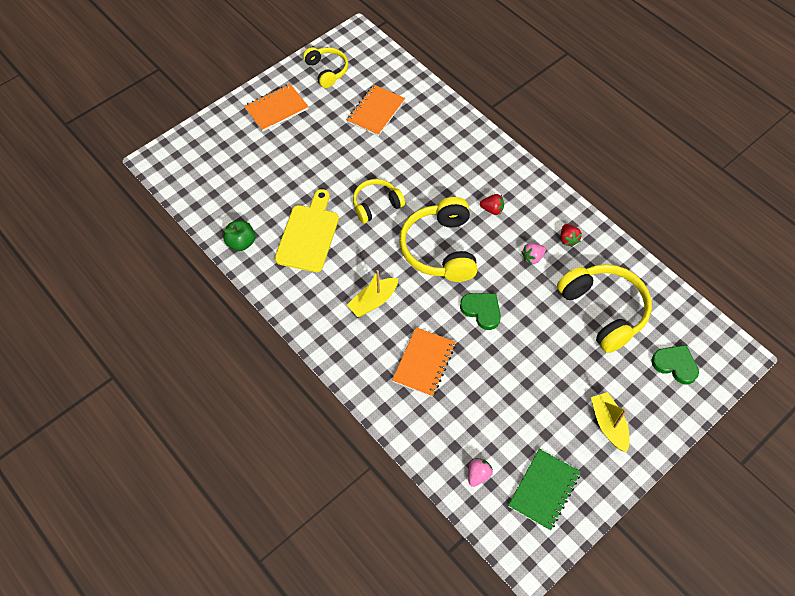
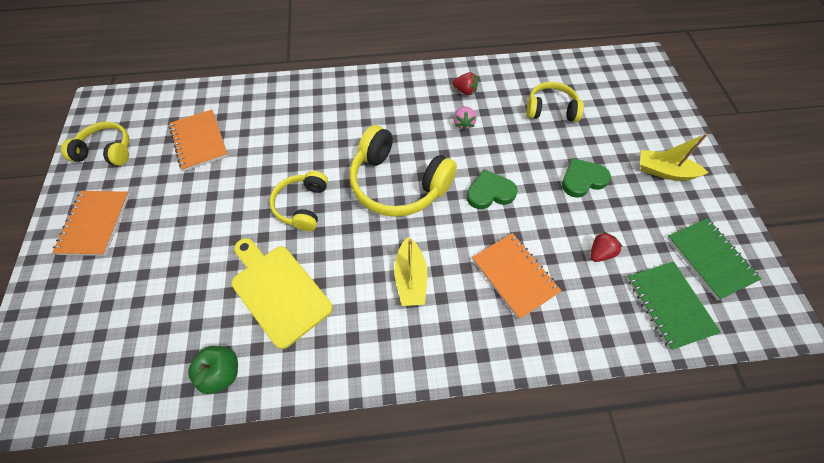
camera: 55 degrees left, 0 degrees up
pink strawberry [468,458,493,487] -> green notebook [627,262,721,350]
red strawberry [480,194,504,215] -> red strawberry moved to [590,232,623,262]
yellow headphones [557,264,652,353] -> yellow headphones [526,82,584,122], size x0.60
green heart [651,345,699,384] -> green heart moved to [562,158,611,198]

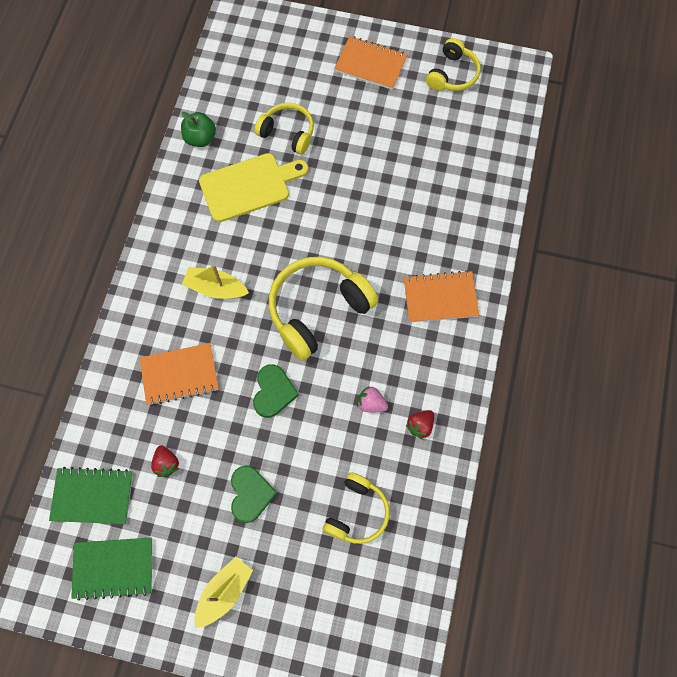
camera: 110 degrees right, 10 degrees up
orange notebook [169,110,228,171] -> orange notebook moved to [404,270,479,323]
yellow headphones [270,171,328,231] -> yellow headphones moved to [254,103,314,155]

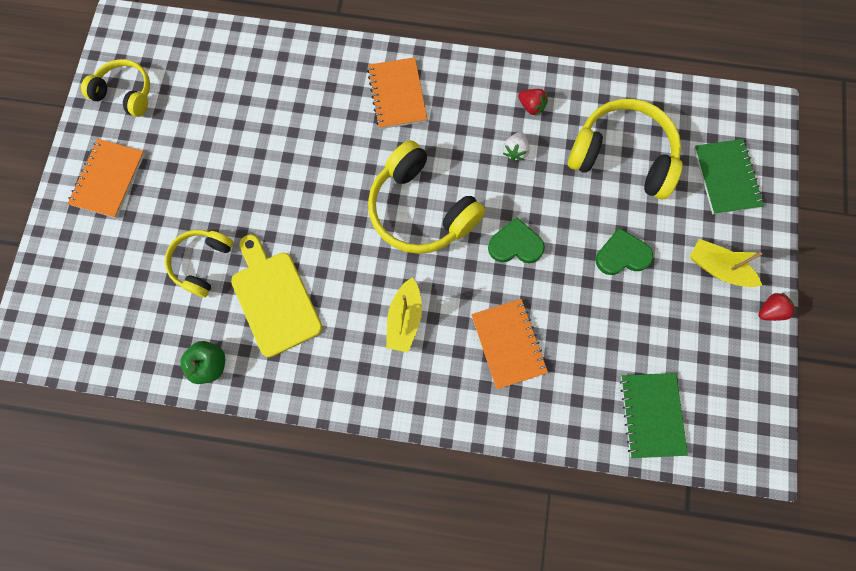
camera: 95 degrees left, 5 degrees up
green notebook [71,538,152,601] -> green notebook moved to [694,139,764,215]
red strawberry [151,445,179,477] -> red strawberry moved to [758,293,796,321]
yellow headphones [323,472,390,544] -> yellow headphones [568,99,683,199], size x1.68
pink strawberry [357,386,388,412] -> white strawberry [503,132,530,161]

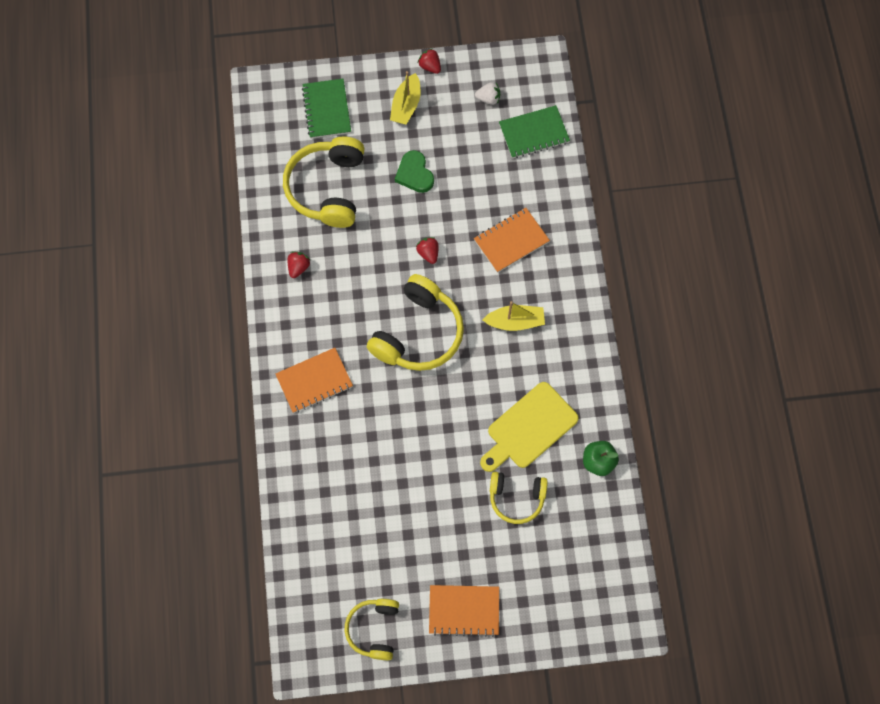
camera: 105 degrees left, 5 degrees down
green heart [488,217,545,263] -> red strawberry [416,237,438,264]
white strawberry [503,132,530,161] -> white strawberry moved to [475,82,500,105]
green notebook [694,139,764,215] -> green notebook turned 75 degrees counterclockwise [302,79,351,139]

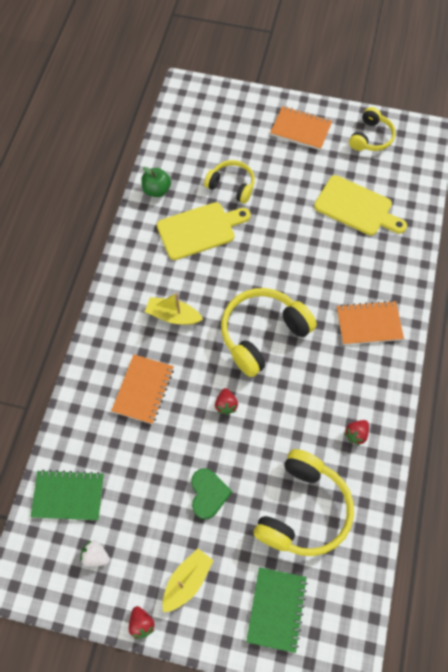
camera: 160 degrees left, 5 degrees down
orange notebook [474,208,550,273] -> orange notebook turned 60 degrees counterclockwise [111,355,174,424]
none -> yellow cutting board [314,175,407,236]

